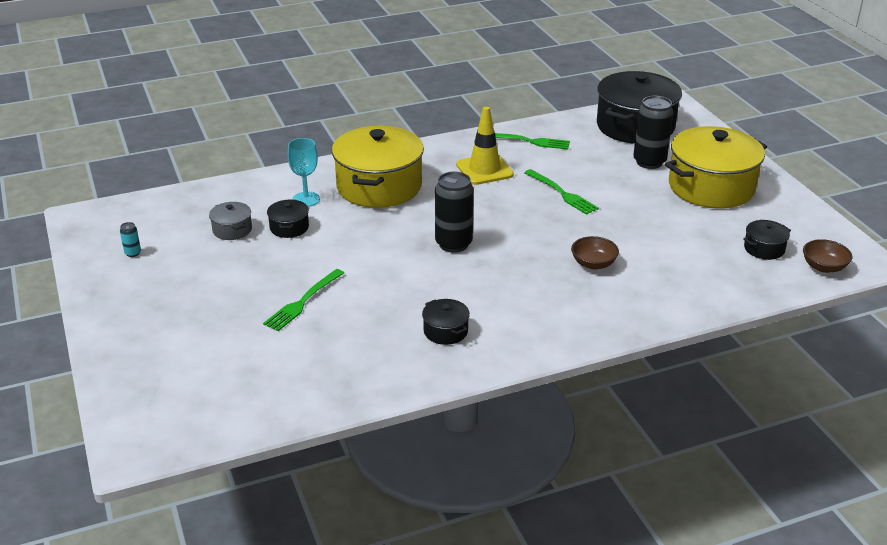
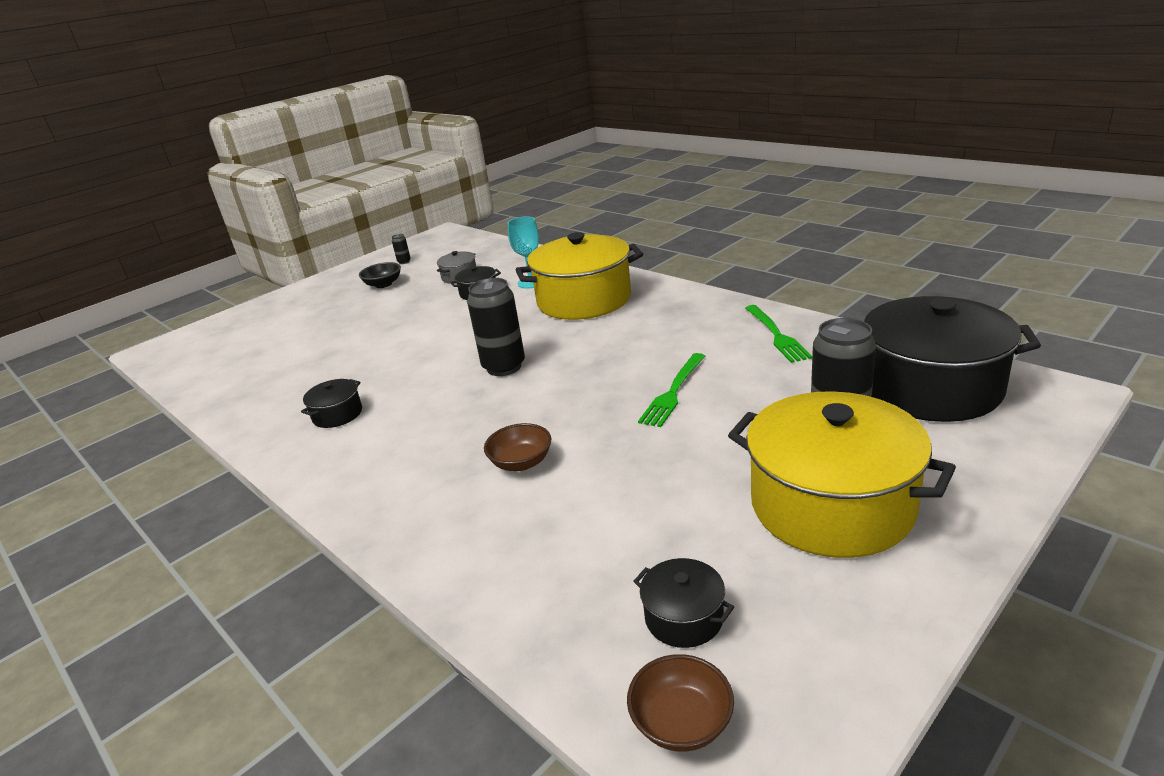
camera: 70 degrees right, 5 degrees down
turquoise can [120,222,141,257] -> black can [392,234,411,264]
green fork [263,269,344,331] -> none
yellow traffic cone [456,107,514,185] -> none
none -> black bowl [359,262,401,288]

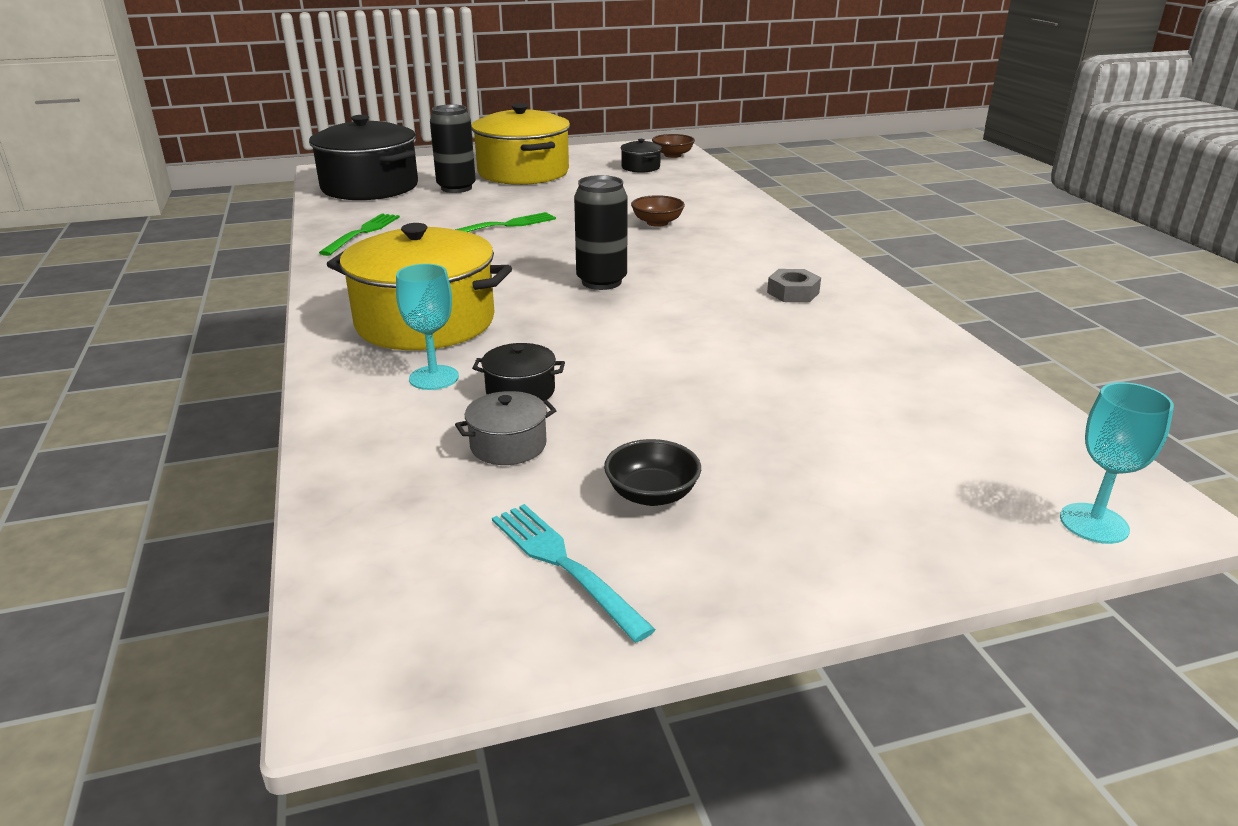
camera: 155 degrees left, 0 degrees up
black pot [301,379,362,428] -> grey nut [767,269,821,302]
black can [392,234,411,264] -> turquoise fork [492,504,656,643]
none -> turquoise goblet [1060,382,1174,544]

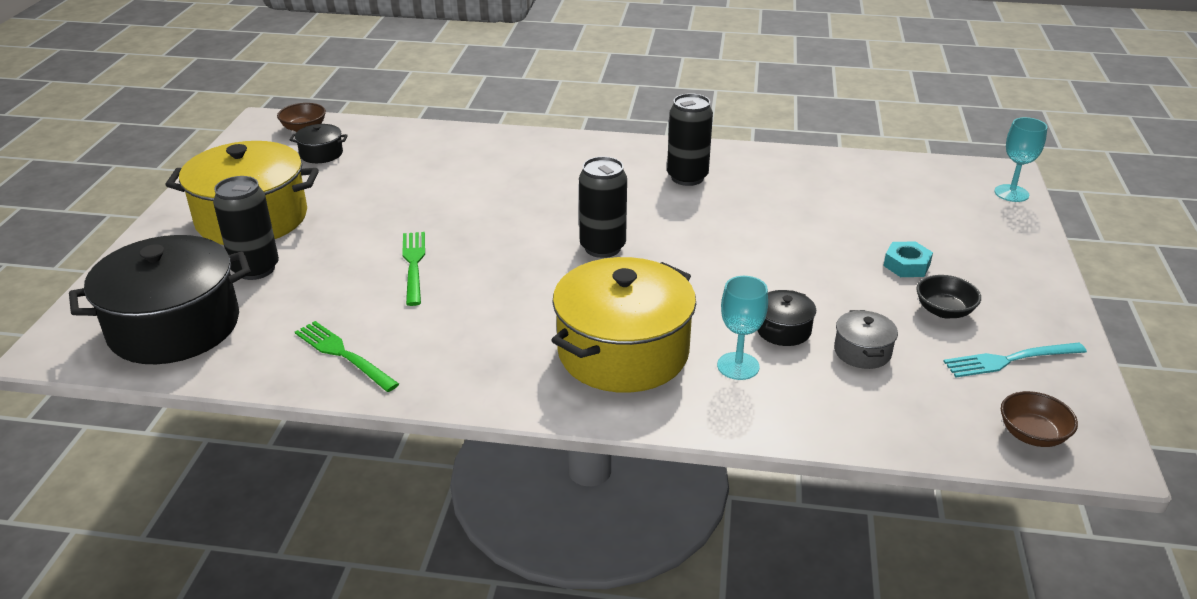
camera: 65 degrees left, 5 degrees up
brown bowl [631,195,685,227] -> brown bowl moved to [1001,391,1078,447]
grey nut [767,269,821,302] -> black can [667,93,713,186]
none -> turquoise nut [883,241,933,277]

